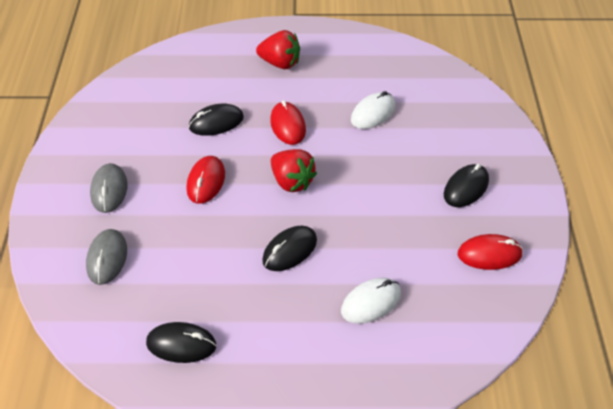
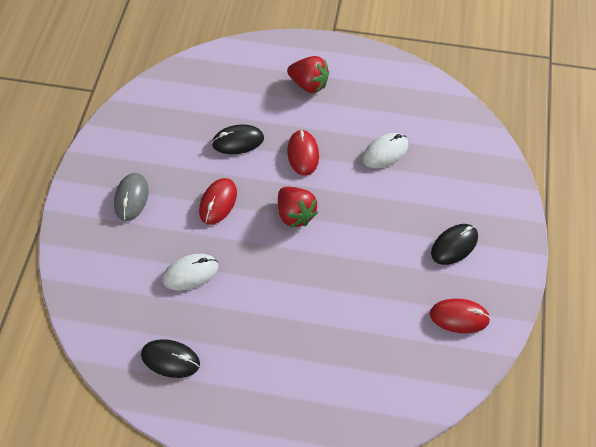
camera: 10 degrees right, 10 degrees up
grey mouse [86,229,127,285] -> none
black mouse [262,226,317,271] -> none
white mouse [341,278,401,324] -> white mouse moved to [162,254,219,290]

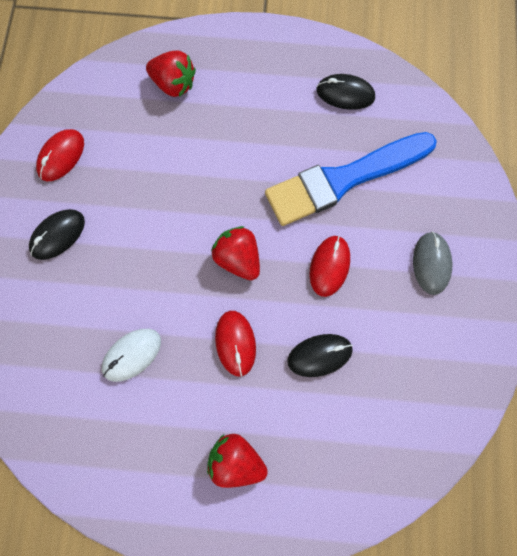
camera: 175 degrees right, 15 degrees up
white mouse [162,254,219,290] -> blue brush [265,132,437,226]
red mouse [430,299,491,333] -> red mouse turned 60 degrees counterclockwise [36,129,84,181]
none -> red strawberry [146,50,196,97]

